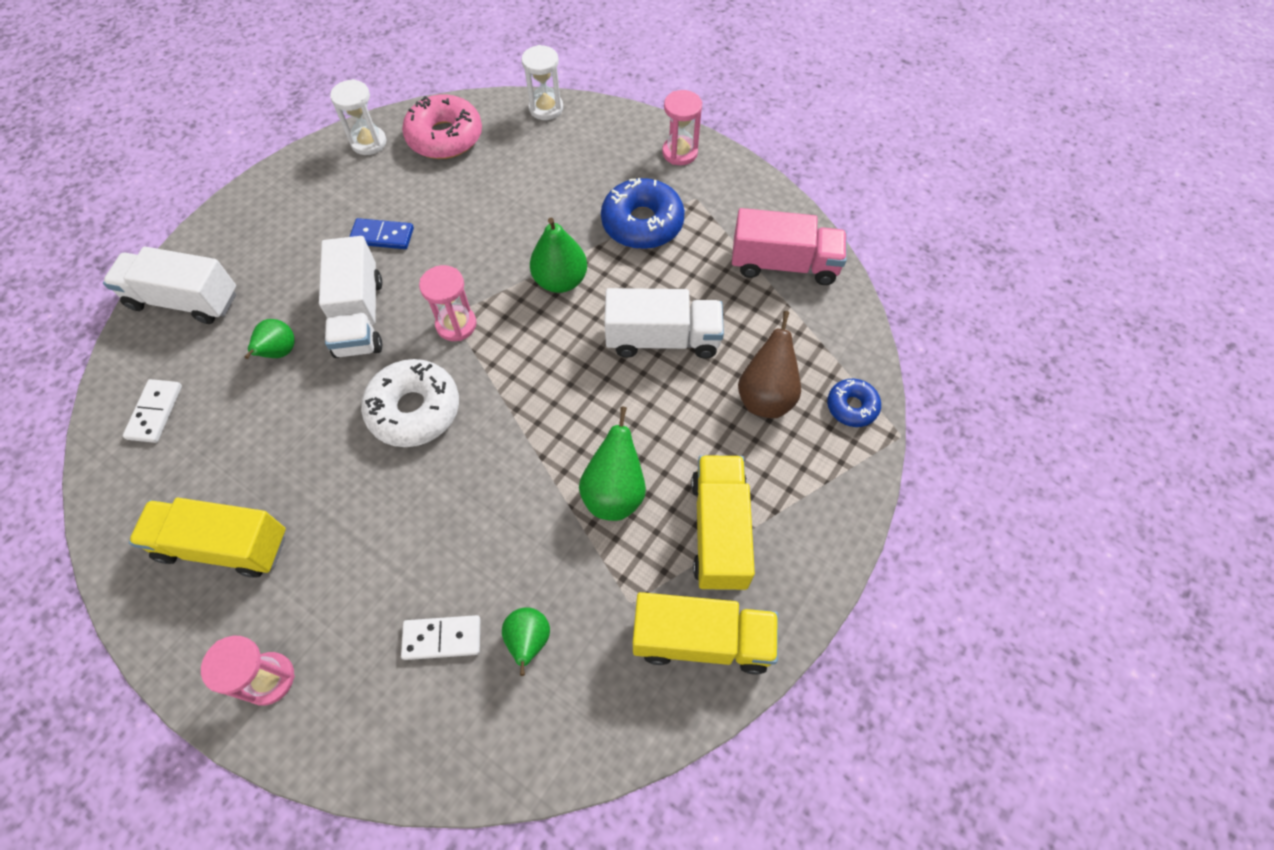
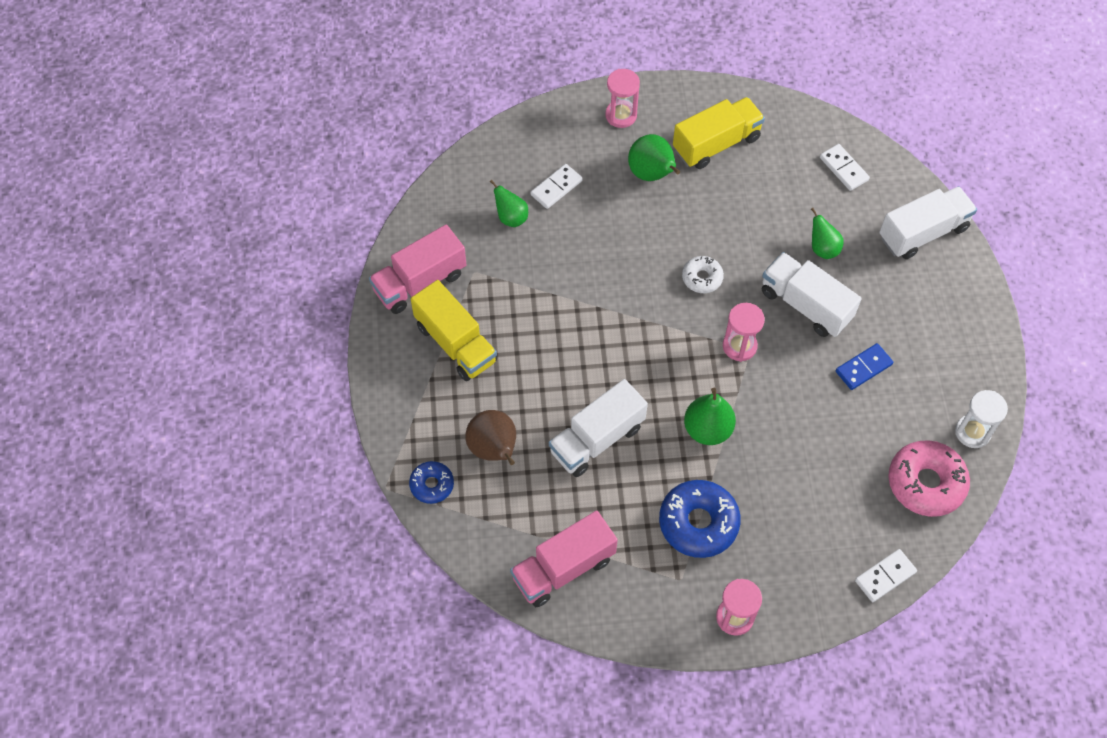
camera: 140 degrees right, 0 degrees up
white donut [361,359,459,447] -> white donut [682,256,724,293], size x0.56
white hourglass [521,45,563,120] -> white domino [855,549,917,602]
green pear [579,407,646,521] -> green pear moved to [628,134,680,181]
yellow truck [633,592,778,675] -> pink truck [369,224,467,314]

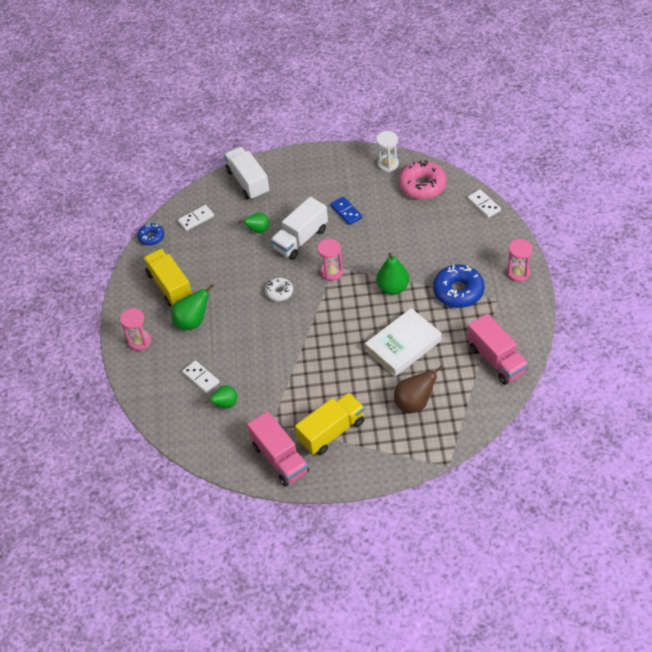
camera: 85 degrees left, 10 degrees down
blue donut [409,461,454,504] -> blue donut moved to [137,223,164,246]
white truck [549,379,648,477] -> white book [365,308,442,377]

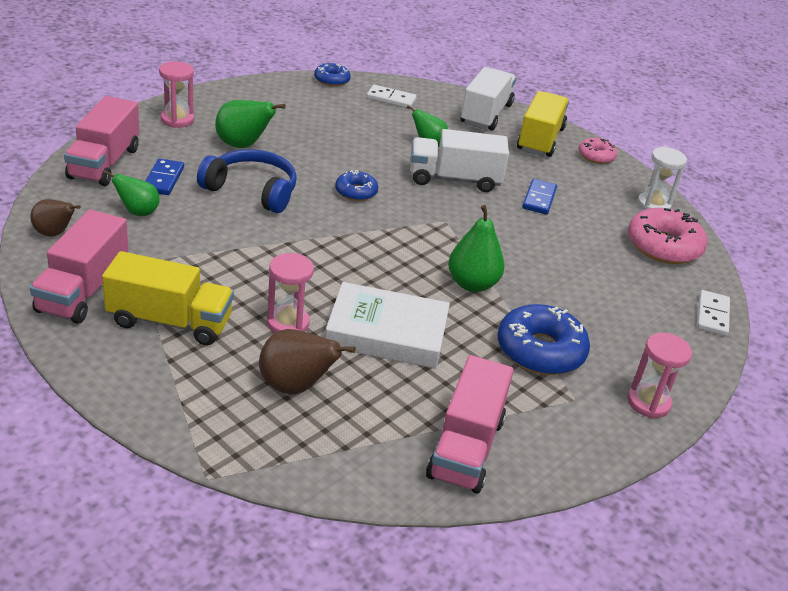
camera: 40 degrees right, 15 degrees down
yellow truck [143,249,192,306] -> yellow truck moved to [517,91,569,157]
white domino [182,360,219,393] -> blue domino [145,159,184,195]
white donut [265,278,293,301] -> blue donut [335,170,378,201]
pink hourglass [318,239,343,281] -> pink hourglass moved to [267,253,314,333]
none -> brown pear [31,199,81,236]
none -> pink truck [64,96,140,186]
none -> blue headphones [197,149,297,213]
none -> pink donut [578,138,617,164]

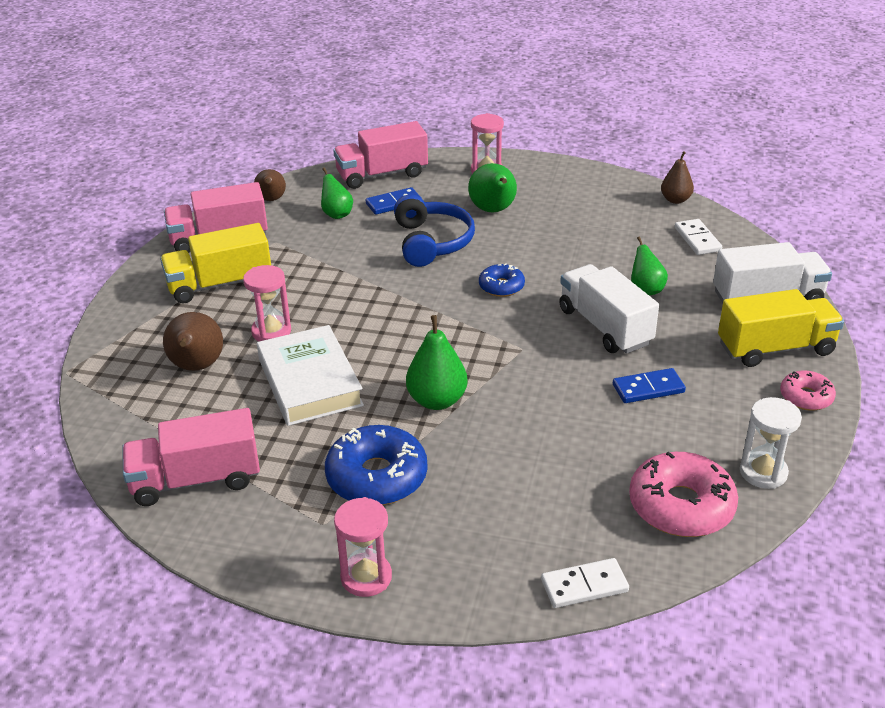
camera: 65 degrees right, 0 degrees up
yellow truck [102,251,234,345] -> yellow truck turned 90 degrees clockwise [160,223,271,303]
blue donut [314,63,351,87] -> brown pear [661,151,694,204]

